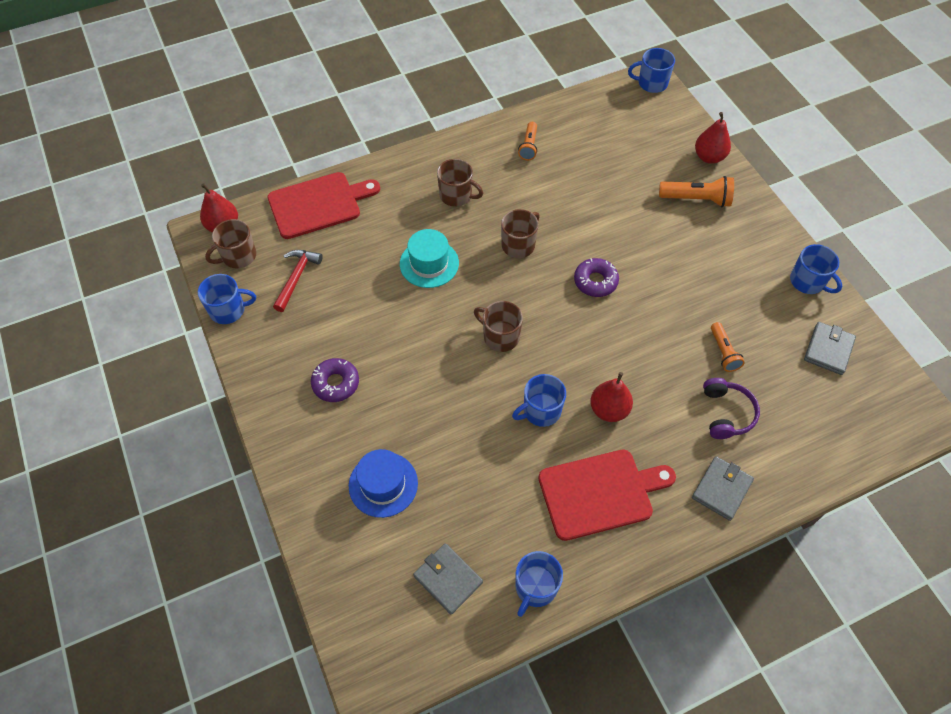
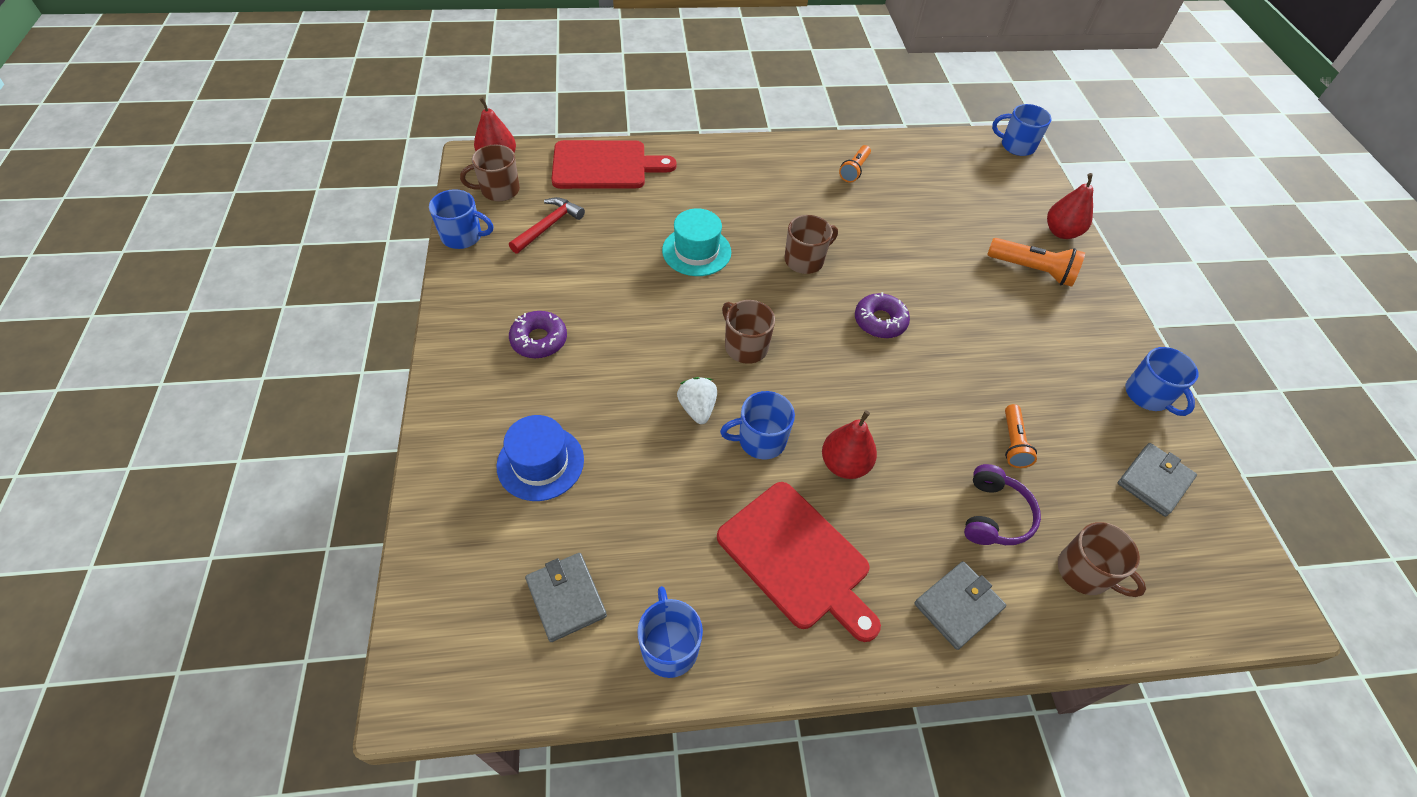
camera: 15 degrees right, 5 degrees down
brown mug [437,159,483,207] -> brown mug moved to [1058,522,1146,597]
blue mug [515,551,563,617] -> blue mug turned 120 degrees clockwise [637,586,703,678]
red cutting board [538,450,676,541] -> red cutting board turned 45 degrees clockwise [717,482,881,642]
none -> white strawberry [677,377,717,424]

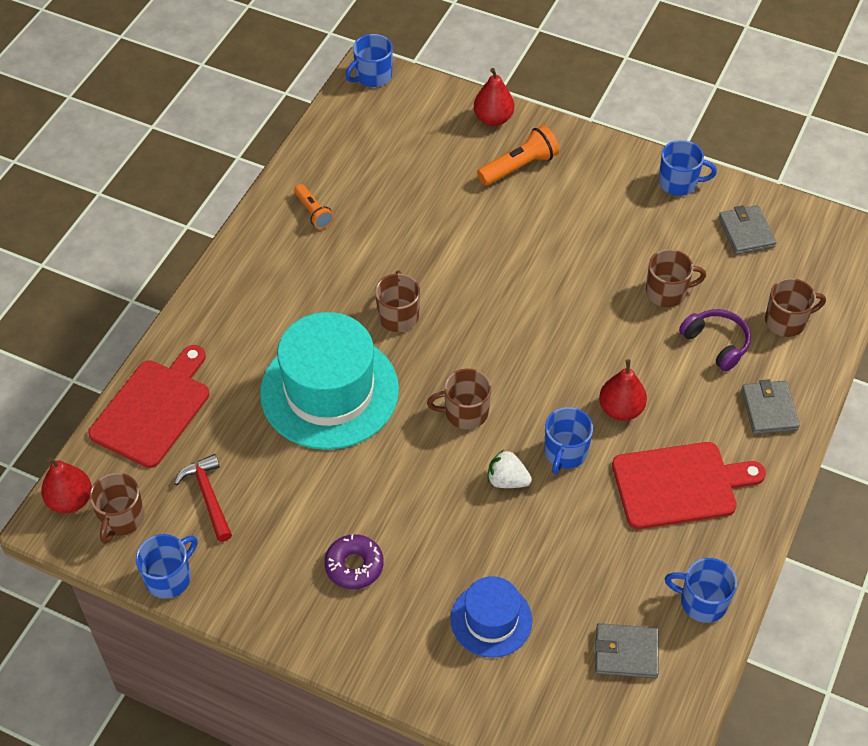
camera: 55 degrees left, 0 degrees up
turquoise hat [662,208,731,276] -> turquoise hat [260,312,399,450], size x1.87
purple donut [855,292,910,338] -> none
orange flashlight [1005,404,1037,468] -> brown mug [646,249,706,307]

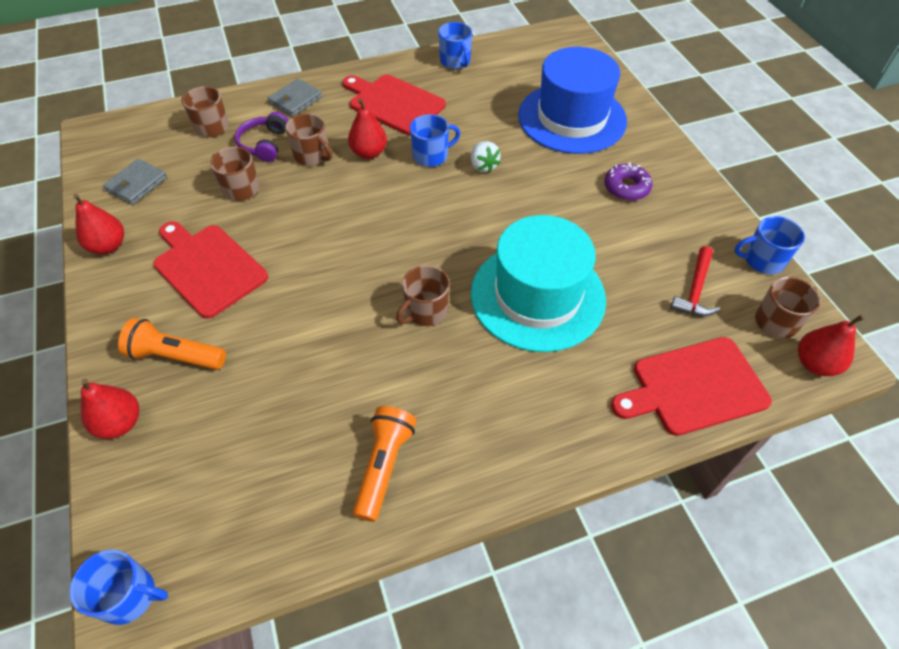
camera: 135 degrees left, 0 degrees up
orange flashlight [294,184,334,229] -> orange flashlight [353,406,416,522], size x1.54
brown mug [427,369,491,429] -> brown mug moved to [285,114,332,166]
blue hat [450,576,532,658] -> blue hat [518,47,627,154], size x1.87
grey wallet [595,623,659,678] -> none
blue mug [659,140,717,196] -> red pear [73,194,124,254]
none -> red cutting board [153,221,268,319]

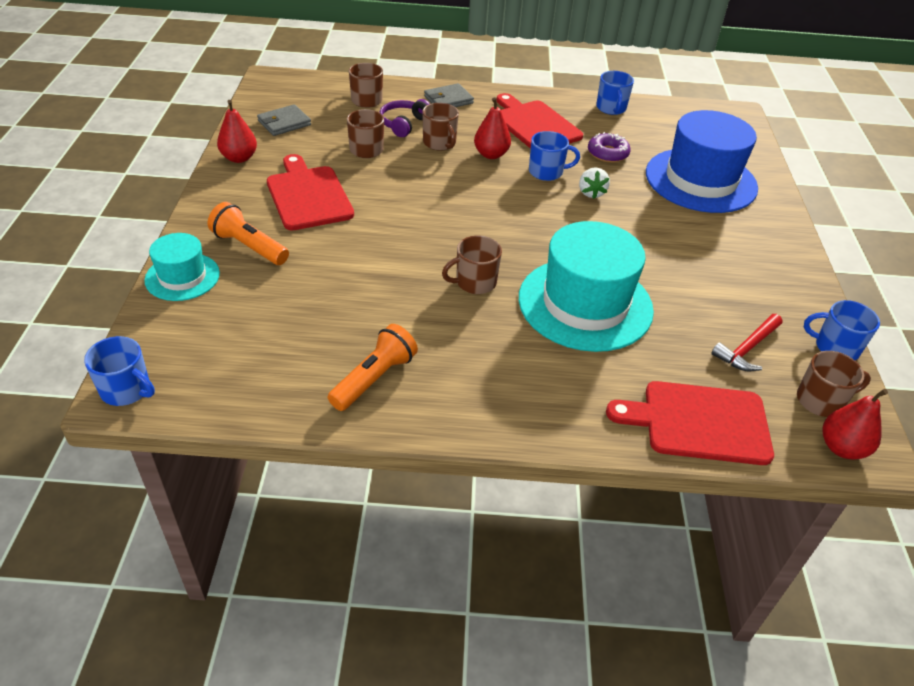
camera: 20 degrees right, 10 degrees down
red pear [81,378,139,439] -> turquoise hat [144,233,220,301]
purple donut [604,162,653,201] -> purple donut moved to [588,132,631,163]

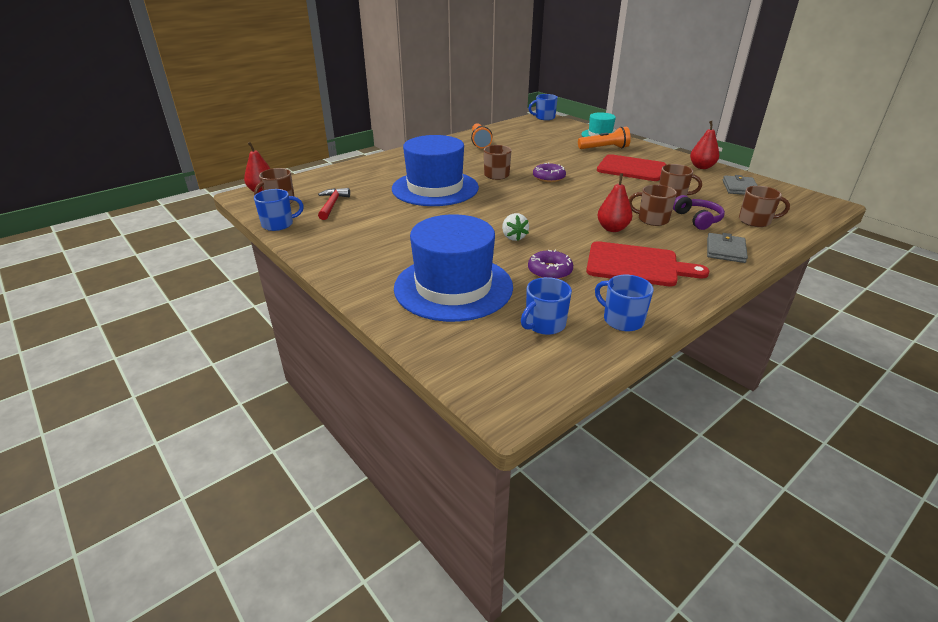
camera: 140 degrees right, 10 degrees down
turquoise hat [519,221,654,352] -> blue hat [392,135,479,206]
blue mug [529,131,580,181] -> blue mug moved to [521,277,572,335]
white strawberry [579,167,610,199] -> white strawberry turned 150 degrees counterclockwise [502,213,529,241]
red cutting board [606,381,774,465] -> none
none -> purple donut [533,162,566,182]

